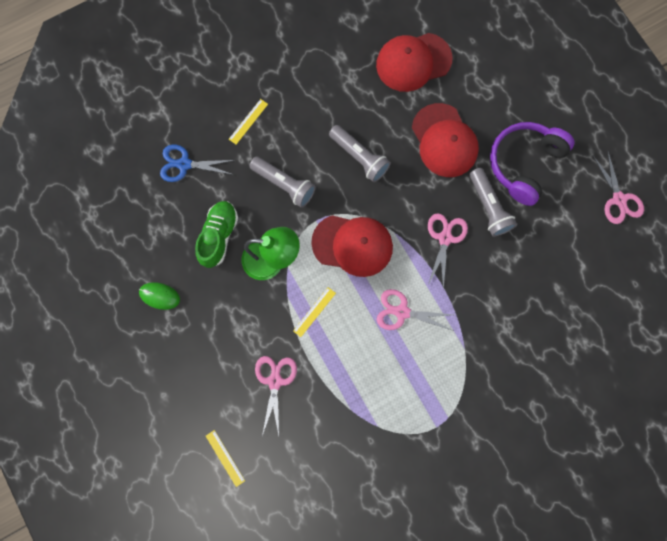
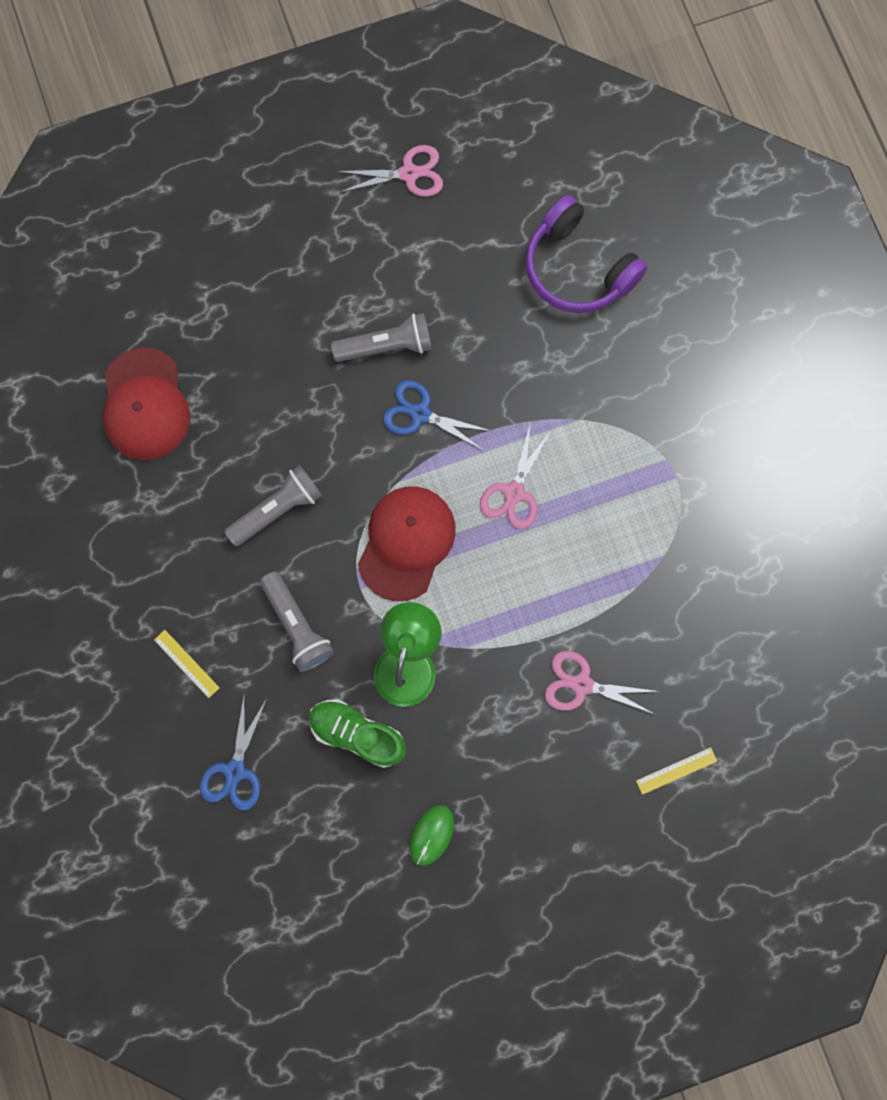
camera: 80 degrees left, 0 degrees up
grey flashlight [249,156,316,208] -> grey flashlight turned 105 degrees clockwise [260,571,334,672]
yellow ruler [293,287,336,337] -> none
red cap [412,103,479,177] -> none
pink scissors [428,213,468,290] -> blue scissors [383,380,491,451]
purple headphones [490,122,575,206] -> purple headphones moved to [525,195,647,313]

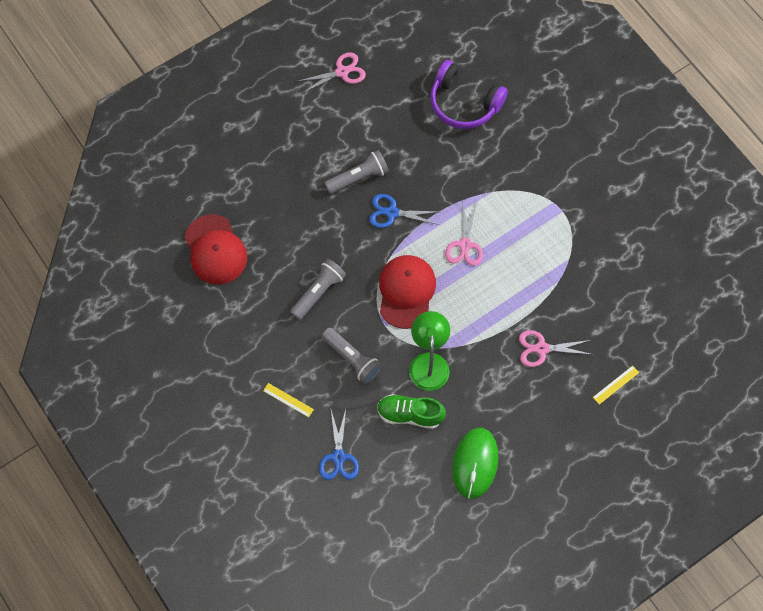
camera: 15 degrees left, 10 degrees down
green mouse [409,805,454,866] -> green mouse [452,428,499,499], size x1.78

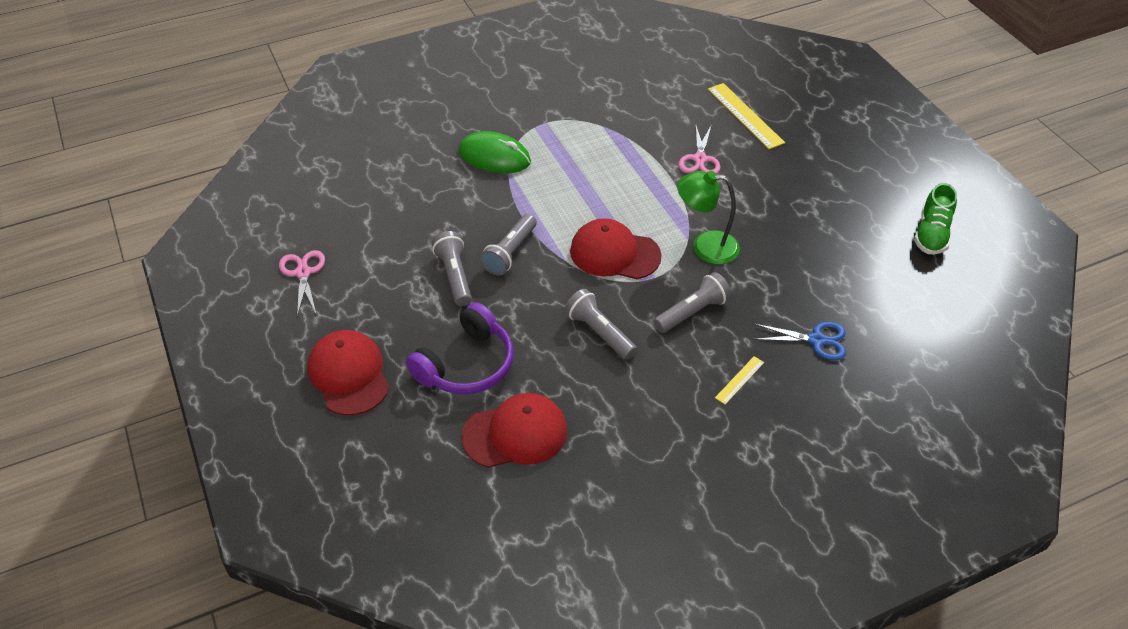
camera: 80 degrees left, 20 degrees down
blue scissors [369,194,440,228] -> grey flashlight [480,214,537,276]
green shoe [377,394,446,429] -> green shoe moved to [914,183,957,254]
purple headphones [430,60,508,129] -> purple headphones moved to [406,302,514,394]
pink scissors [445,200,483,266] -> none
green mouse [452,428,499,499] -> green mouse moved to [459,131,531,173]
yellow ruler [593,366,639,405] -> yellow ruler [708,83,785,149], size x1.96
none -> red cap [307,330,390,416]

